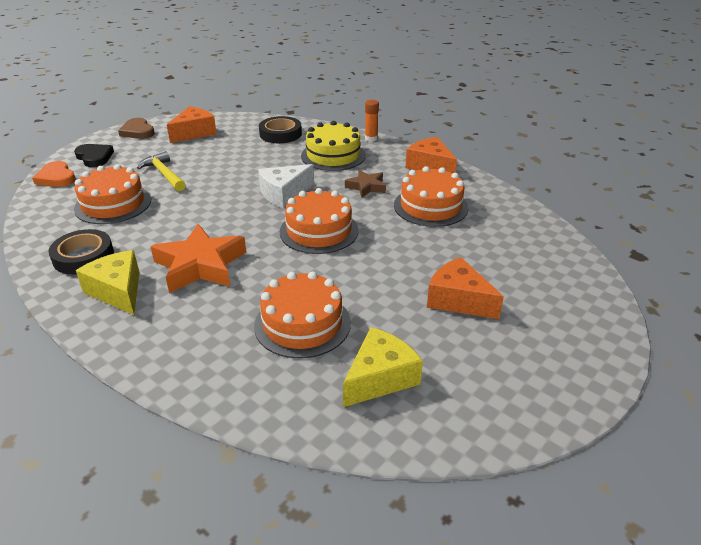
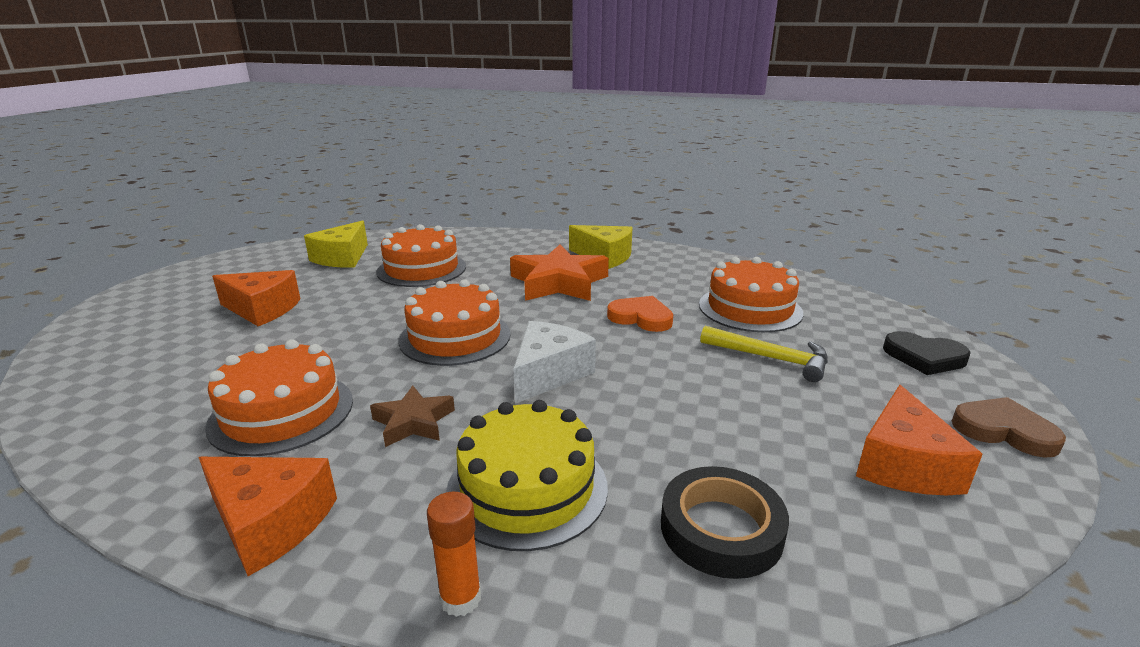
camera: 155 degrees right, 10 degrees down
orange heart [32,161,76,187] -> orange heart moved to [607,296,673,332]
black tape [48,229,114,274] -> none

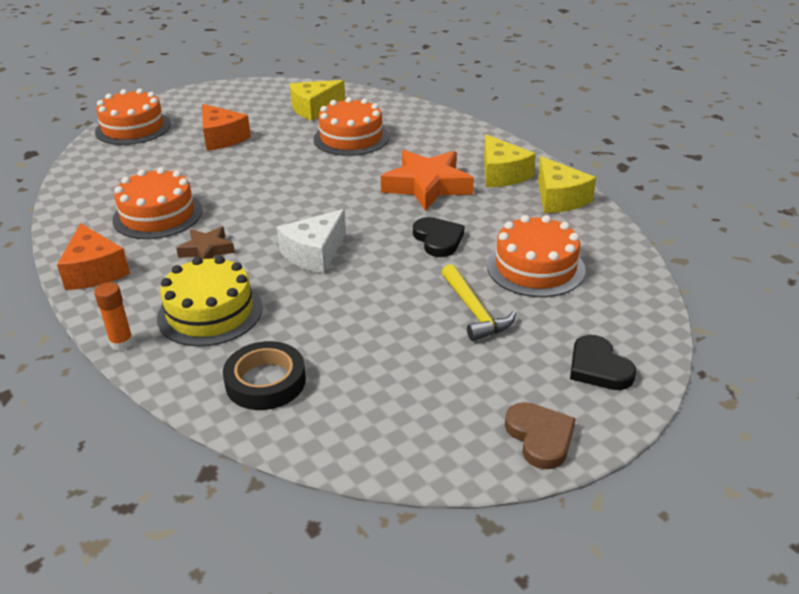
camera: 40 degrees right, 10 degrees up
orange cake [398,279,511,366] -> orange cake moved to [95,88,171,145]
white cheese [513,321,596,404] -> white cheese turned 150 degrees clockwise [277,209,346,273]
orange heart [607,296,673,332] -> black heart [413,217,464,257]
orange cheese [856,385,983,495] -> none
none -> yellow cheese [538,156,596,213]

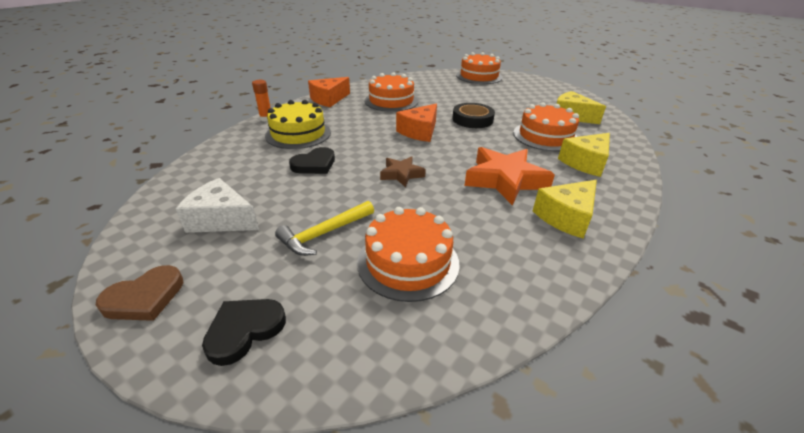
camera: 70 degrees right, 0 degrees up
brown star [176,227,235,259] -> brown star moved to [380,156,426,187]
orange cheese [202,104,251,151] -> orange cheese moved to [396,103,437,142]
black tape [223,341,306,410] -> black tape moved to [452,103,495,128]
white cheese [277,209,346,273] -> white cheese moved to [176,178,259,233]
black heart [413,217,464,257] -> black heart moved to [289,147,335,174]
yellow cheese [538,156,596,213] -> yellow cheese moved to [558,133,610,177]

